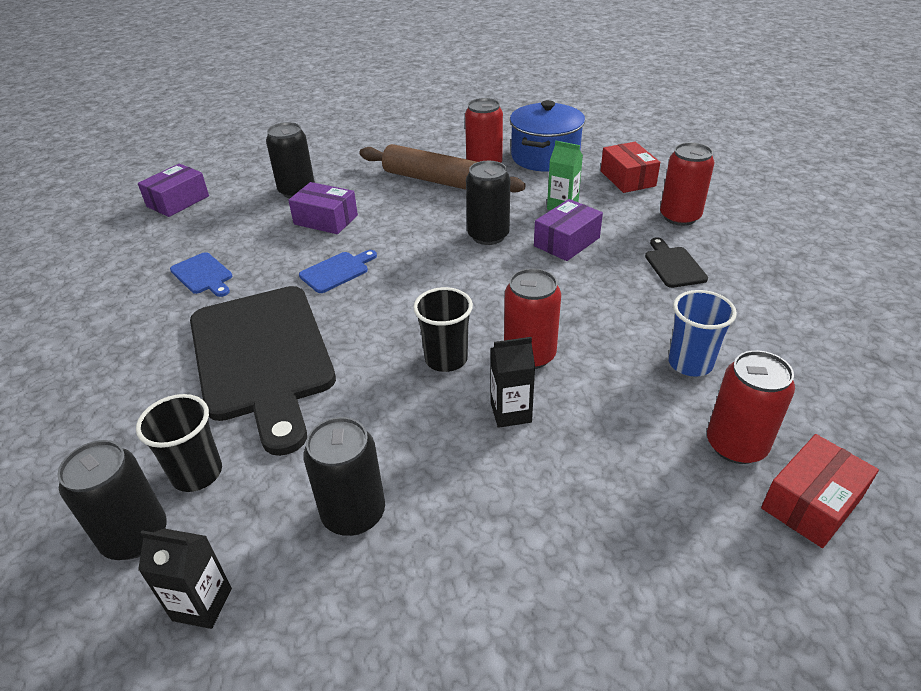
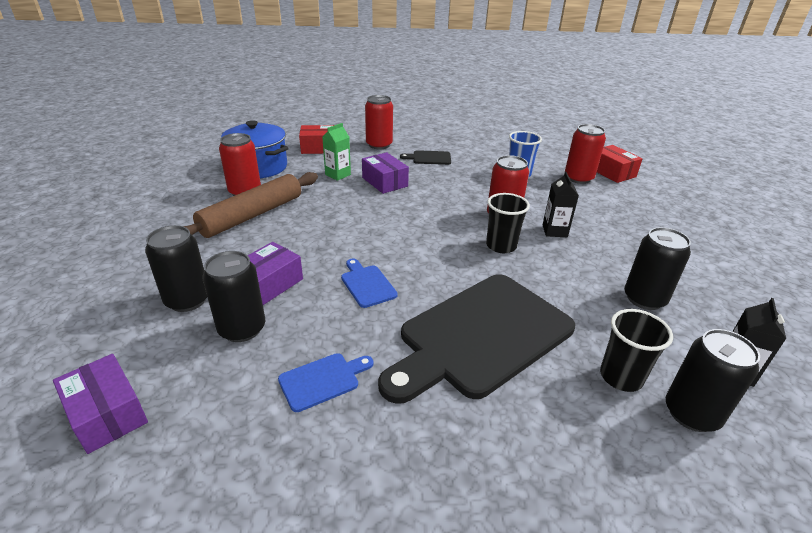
camera: 80 degrees left, 5 degrees down
black cutting board [190,286,336,456] -> black cutting board turned 150 degrees clockwise [378,274,575,404]
black can [466,161,510,245] -> black can moved to [202,251,265,342]

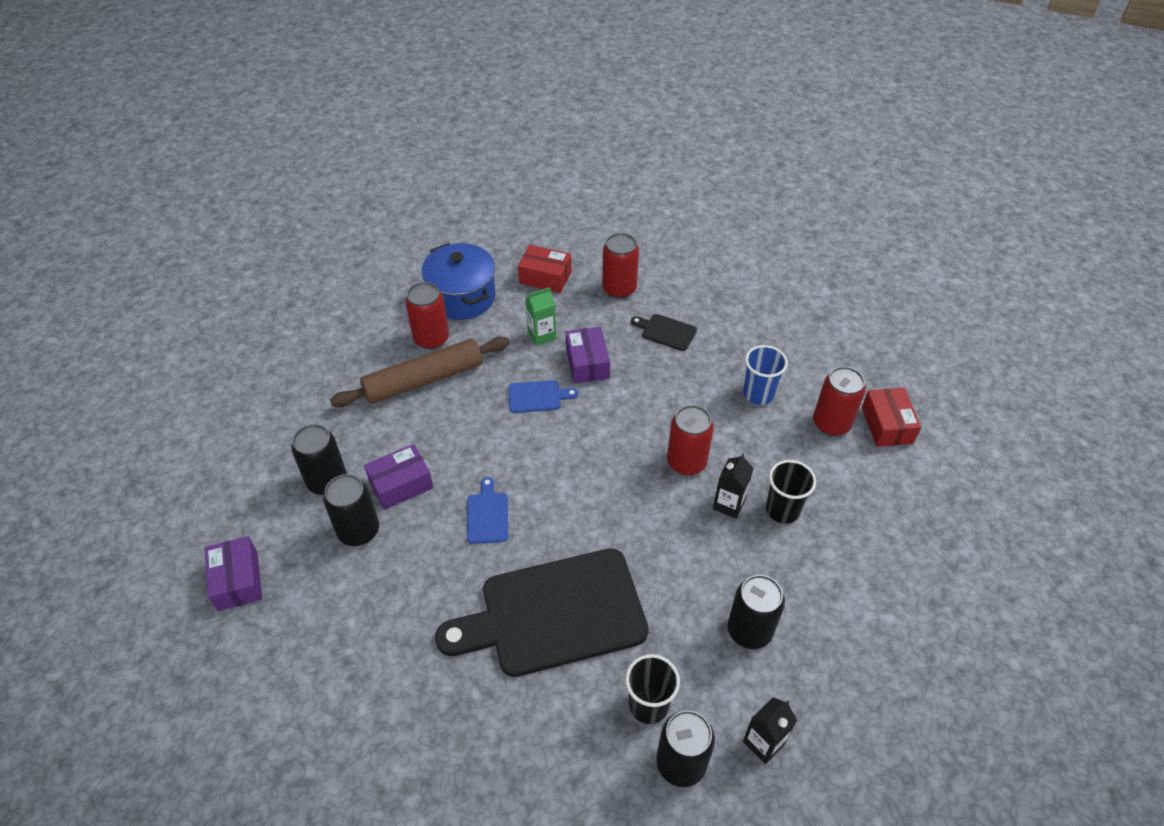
camera: 25 degrees right, 15 degrees up
blue cutting board [278,353,374,412] -> blue cutting board moved to [508,380,578,413]
black cup [486,193,530,253] -> black cup moved to [766,460,816,524]

